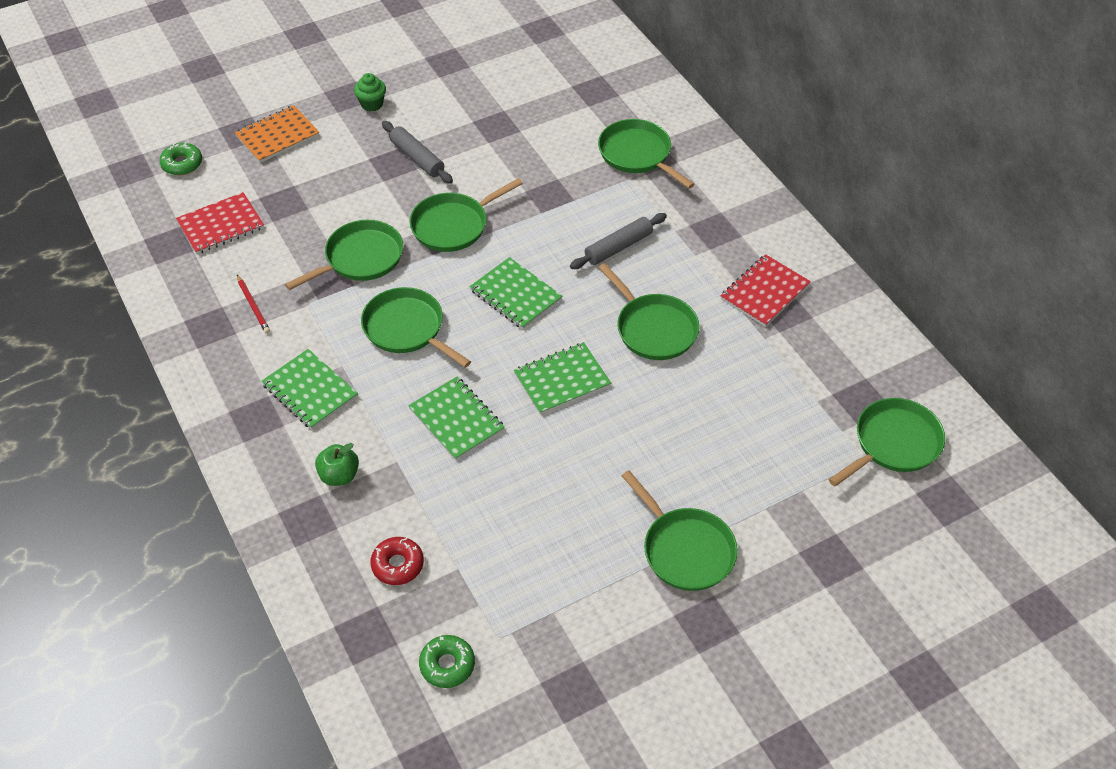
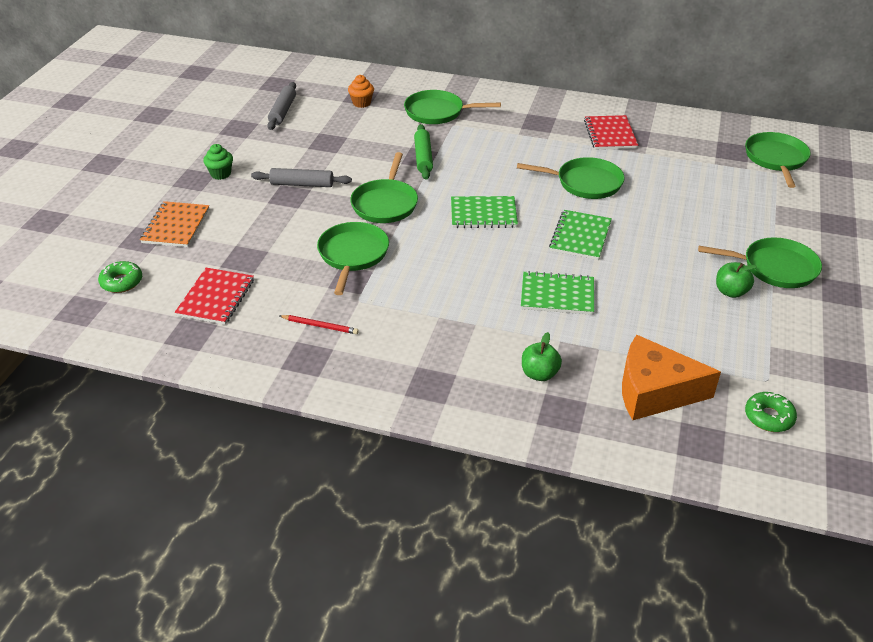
camera: 45 degrees left, 10 degrees down
green notebook [261,349,358,429] -> none
green pan [361,287,471,368] -> none
red donut [370,537,424,585] -> orange cheese [622,335,721,420]
grey rolling pin [570,213,667,269] -> grey rolling pin moved to [267,82,296,130]
none -> orange cupcake [348,75,374,108]
none -> green rolling pin [414,124,433,180]
none -> green apple [716,262,757,298]

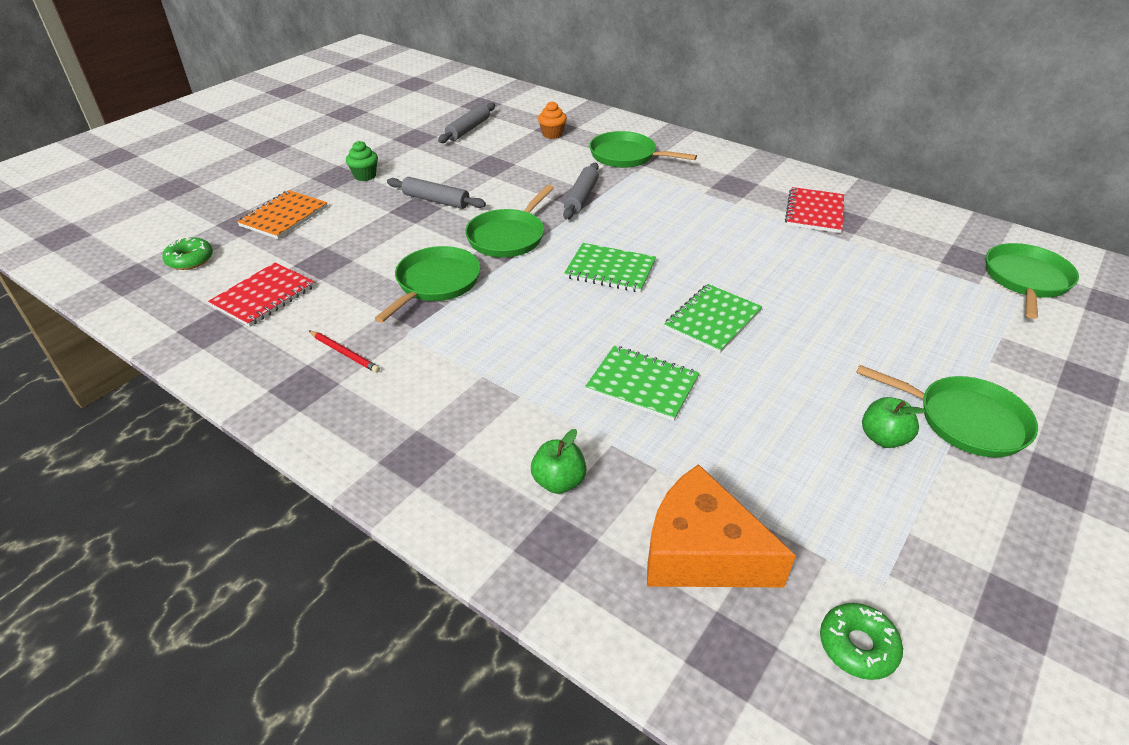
camera: 20 degrees right, 0 degrees up
green rolling pin [414,124,433,180] -> grey rolling pin [563,163,599,220]
green pan [517,157,625,199] -> none

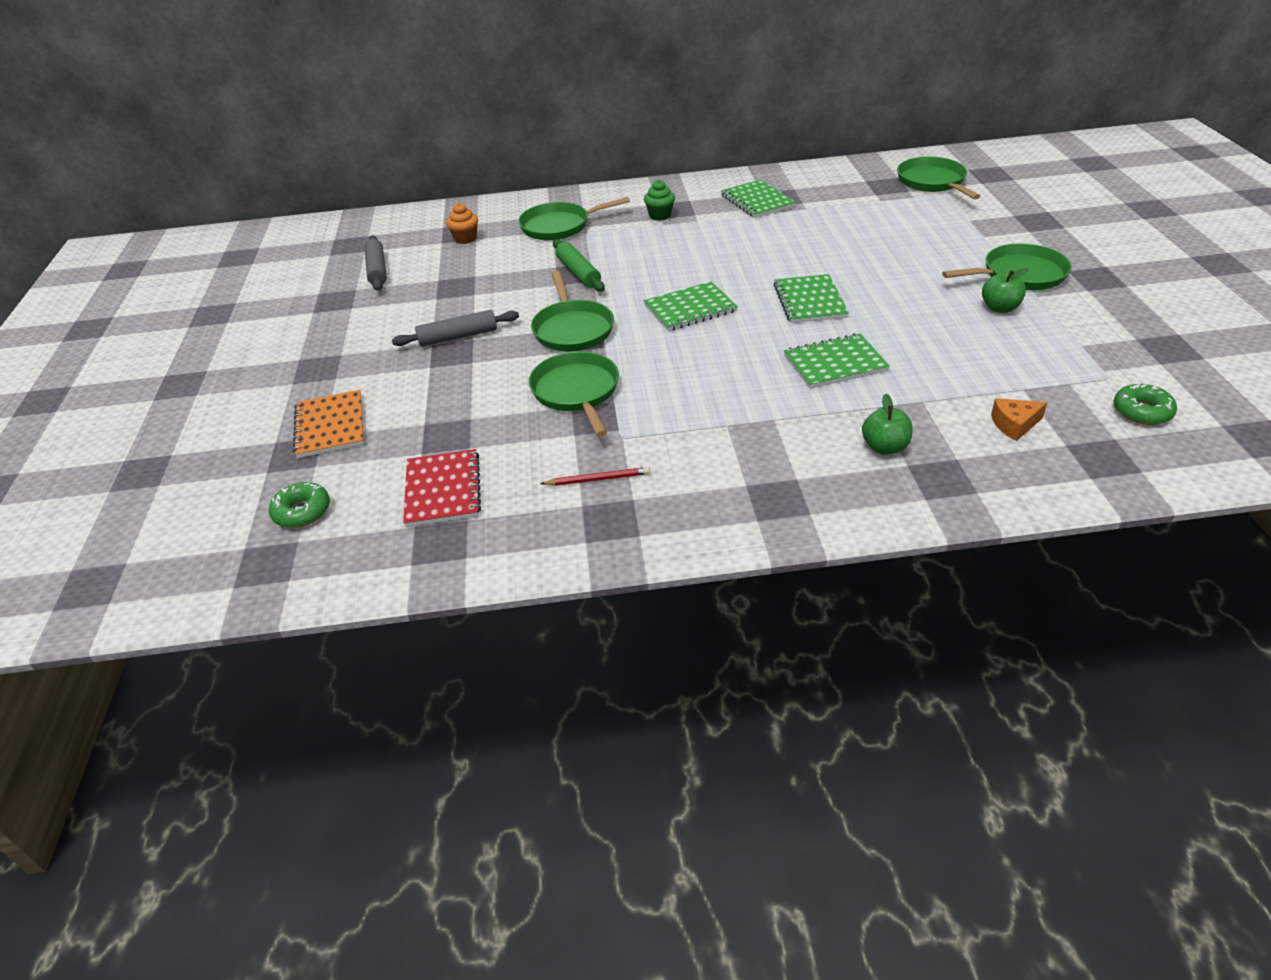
camera: 40 degrees left, 0 degrees up
green cupcake [346,141,378,181] -> green cupcake moved to [644,180,675,221]
grey rolling pin [563,163,599,220] -> green rolling pin [553,239,605,292]
orange cheese [647,464,796,587] -> orange cheese [991,398,1047,441], size x0.46
red notebook [785,187,844,233] -> green notebook [721,179,796,218]

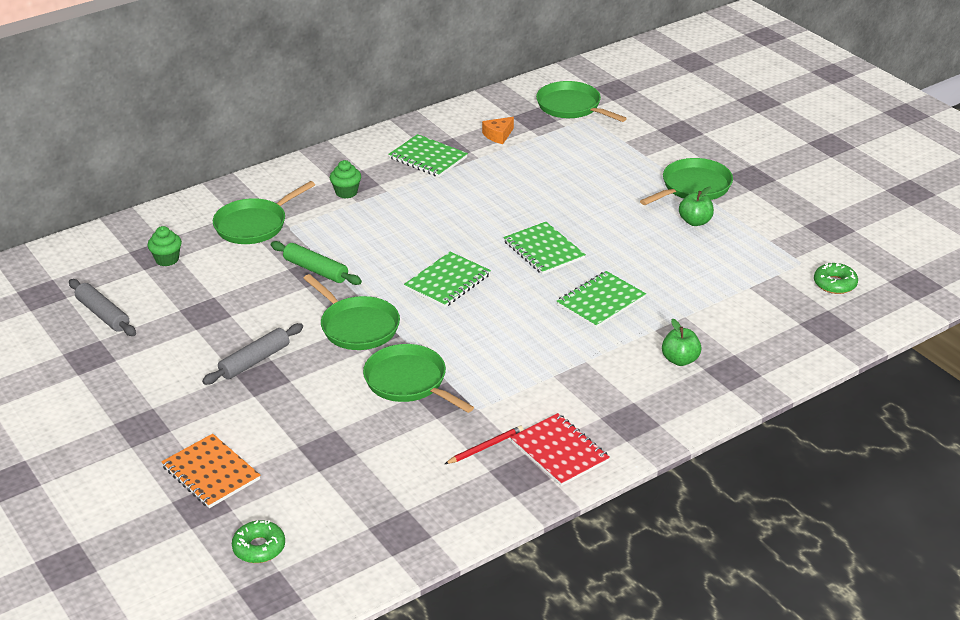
camera: 30 degrees left, 5 degrees down
red notebook [403,449,481,527] -> red notebook moved to [510,413,610,486]
orange cupcake [446,203,478,244] -> green cupcake [148,226,182,266]
orange cheese [991,398,1047,441] -> orange cheese moved to [482,117,514,144]

